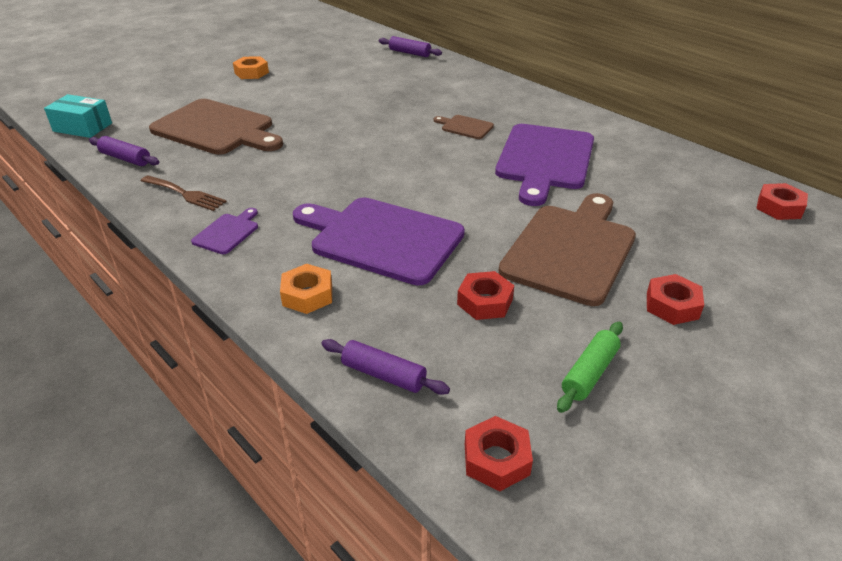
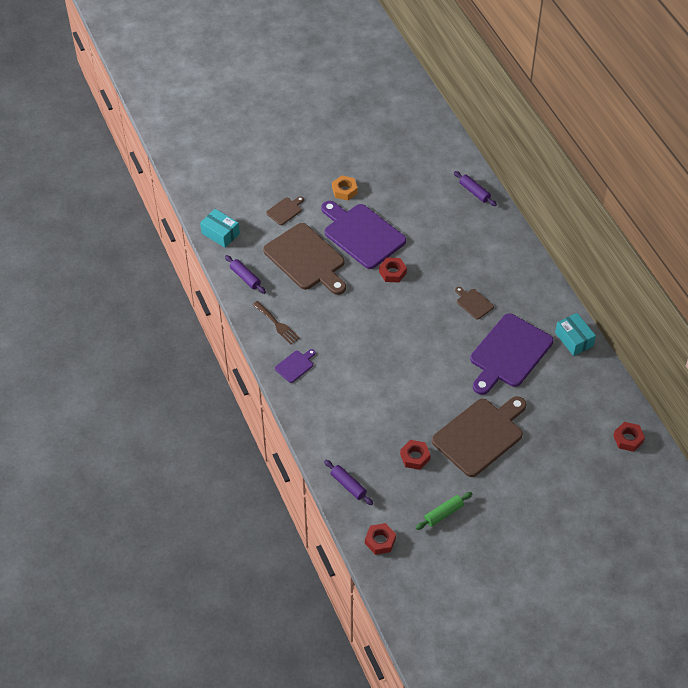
camera: 20 degrees right, 15 degrees up
orange nut [280,264,332,314] -> none
purple cutting board [293,197,465,286] -> purple cutting board moved to [321,201,406,269]
red nut [647,274,704,325] -> red nut moved to [379,257,407,283]
none -> brown cutting board [266,196,304,225]
none -> turquoise box [555,313,596,356]

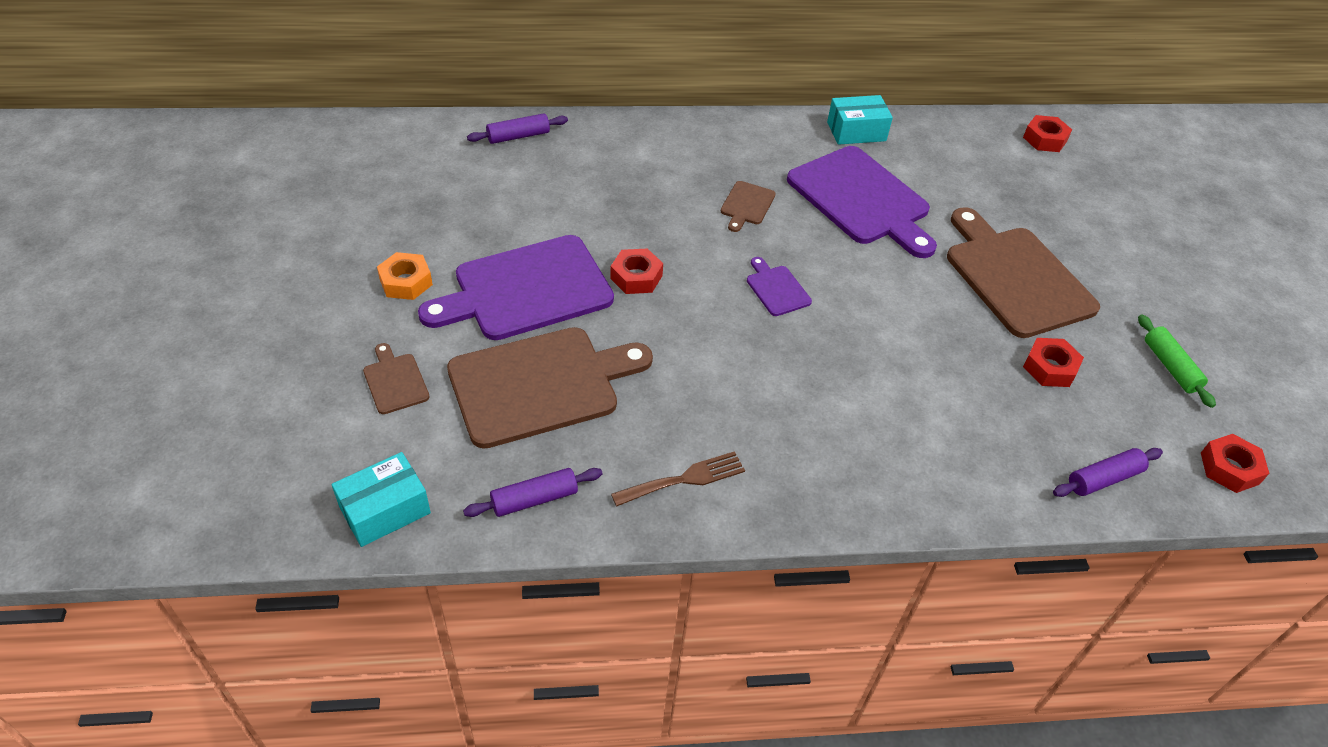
camera: 75 degrees left, 5 degrees down
purple cutting board [275,349,316,383] -> purple cutting board moved to [747,257,812,316]
brown cutting board [455,287,494,320] -> brown cutting board turned 45 degrees counterclockwise [721,181,776,232]

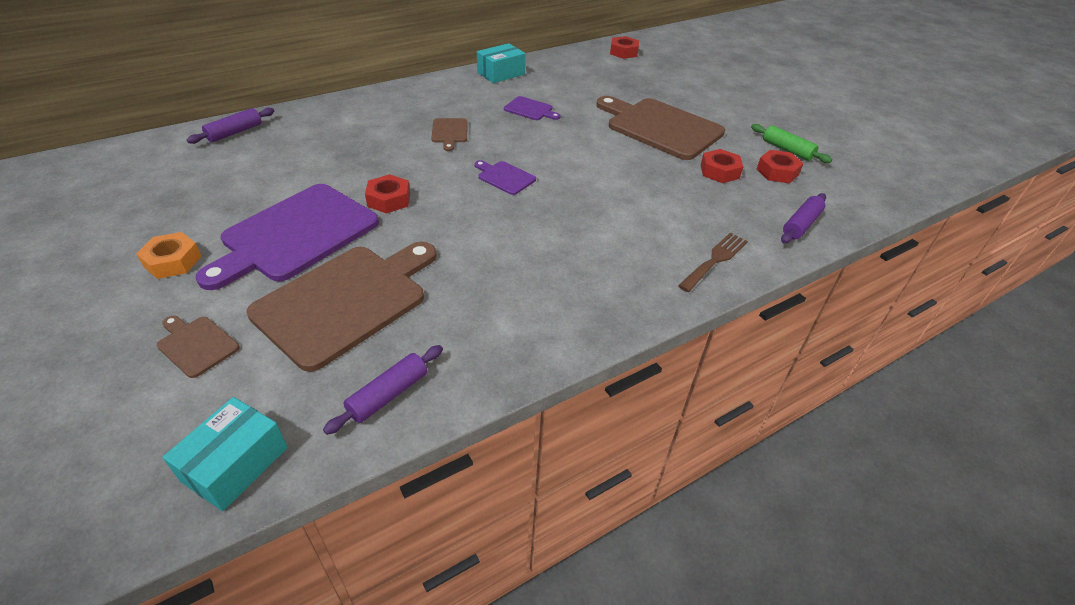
camera: 25 degrees left, 5 degrees down
brown fork [611,451,745,507] -> brown fork moved to [678,233,748,292]
purple cutting board [787,146,937,258] -> purple cutting board [504,96,561,120], size x0.44
red nut [1201,434,1269,493] -> red nut moved to [757,150,804,184]

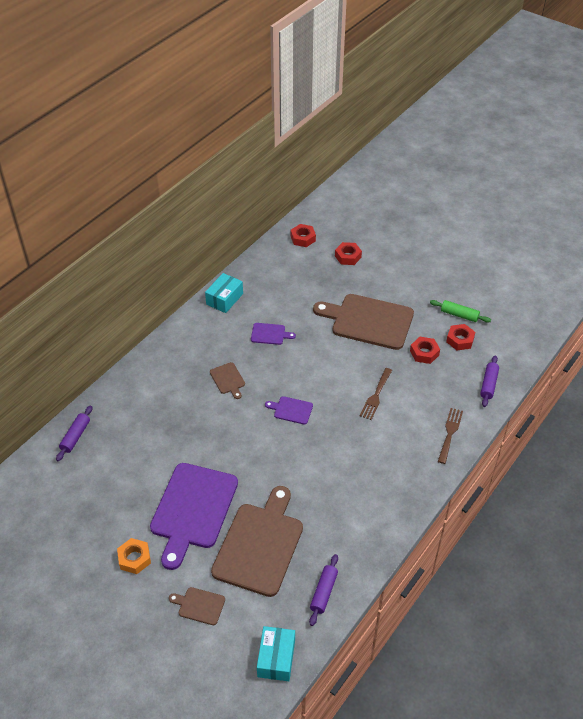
camera: 20 degrees left, 5 degrees up
red nut [365,174,410,214] -> red nut moved to [335,242,362,265]
none -> brown fork [360,368,392,420]

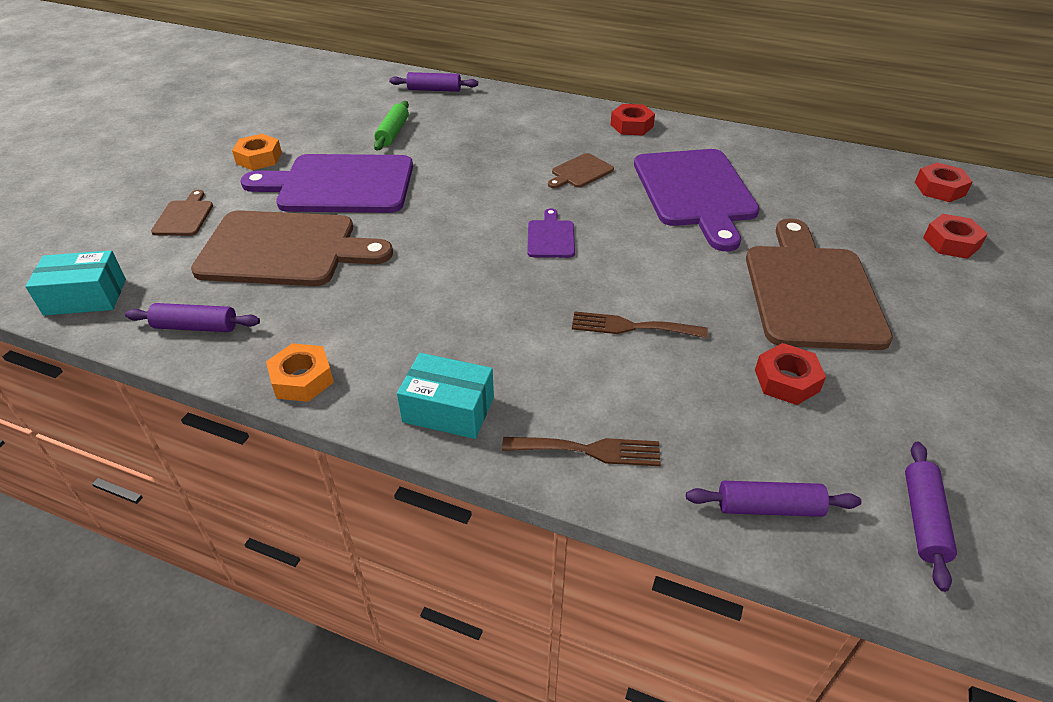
camera: 75 degrees right, 5 degrees down
turquoise box [205,273,243,313] -> turquoise box moved to [397,353,494,439]
purple cutting board [251,323,296,345] -> purple cutting board [634,149,760,251], size x2.28
green rolling pin [430,300,491,323] -> green rolling pin moved to [374,101,409,150]
red nut [446,324,475,350] -> red nut moved to [611,104,655,135]
none -> orange nut [266,343,334,402]
none -> purple rolling pin [905,442,957,592]

